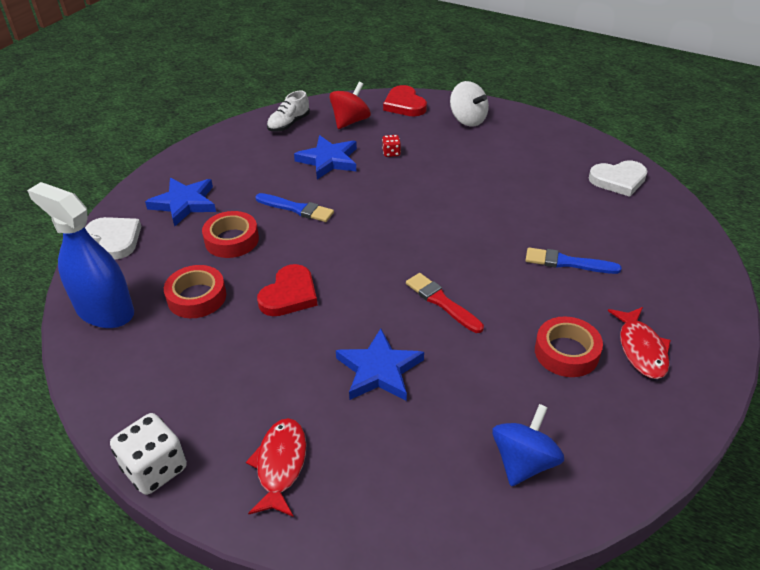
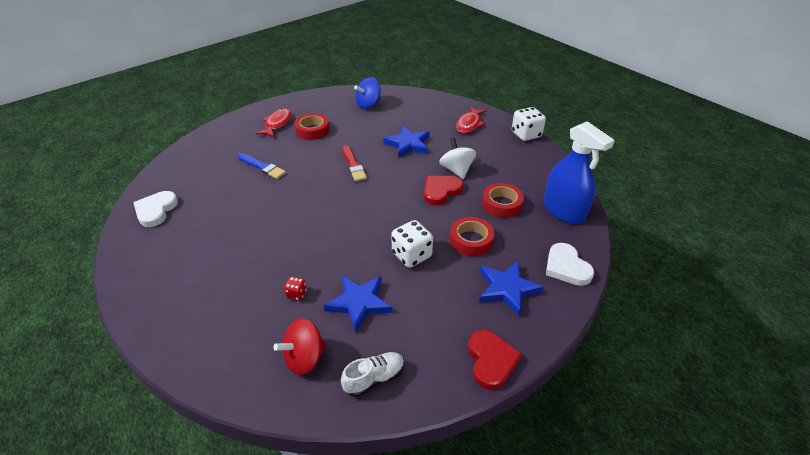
camera: 160 degrees left, 0 degrees up
blue brush [255,193,334,222] -> white dice [391,220,433,268]
red heart [383,85,427,117] -> red heart moved to [468,330,522,390]
white spinning top [450,81,489,127] -> white spinning top moved to [439,137,476,179]
white heart [589,160,648,197] -> white heart turned 90 degrees counterclockwise [133,191,178,227]

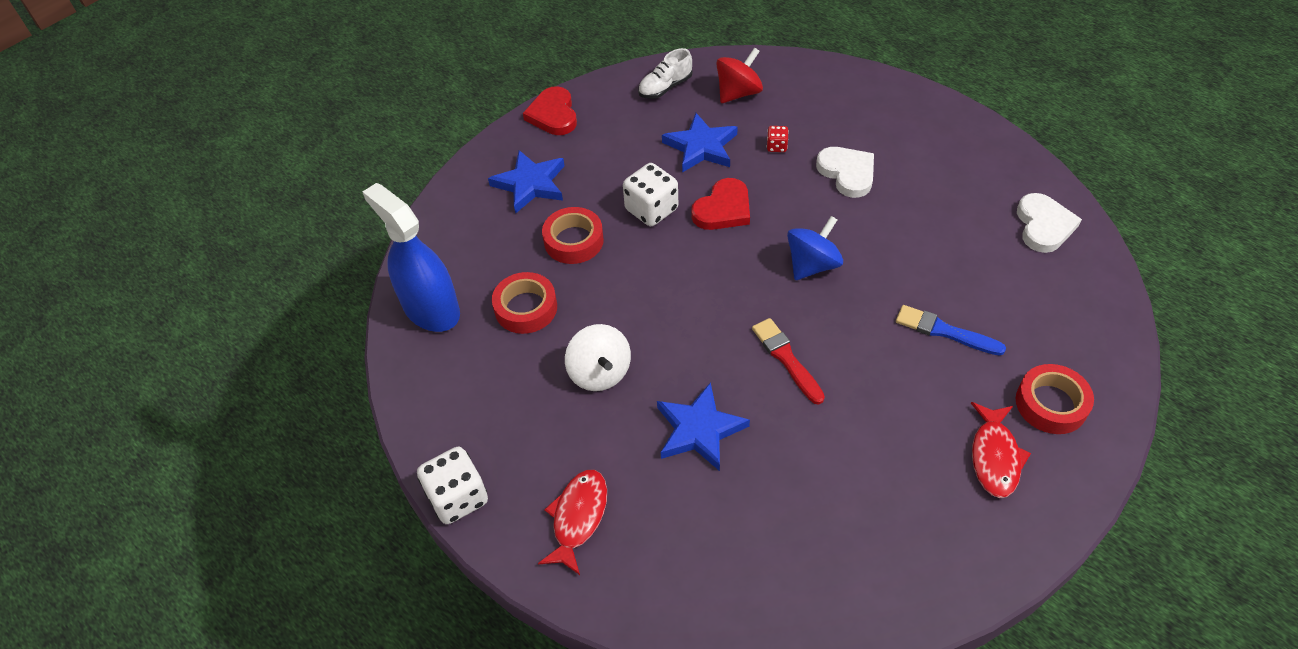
camera: 175 degrees right, 10 degrees up
red tape [294,113,329,140] -> red tape moved to [1016,364,1094,434]
blue spinning top [354,77,381,109] -> blue spinning top moved to [787,216,843,280]
red heart [424,176,463,205] -> red heart moved to [691,178,750,230]
white heart [546,243,594,286] -> white heart moved to [816,147,874,198]

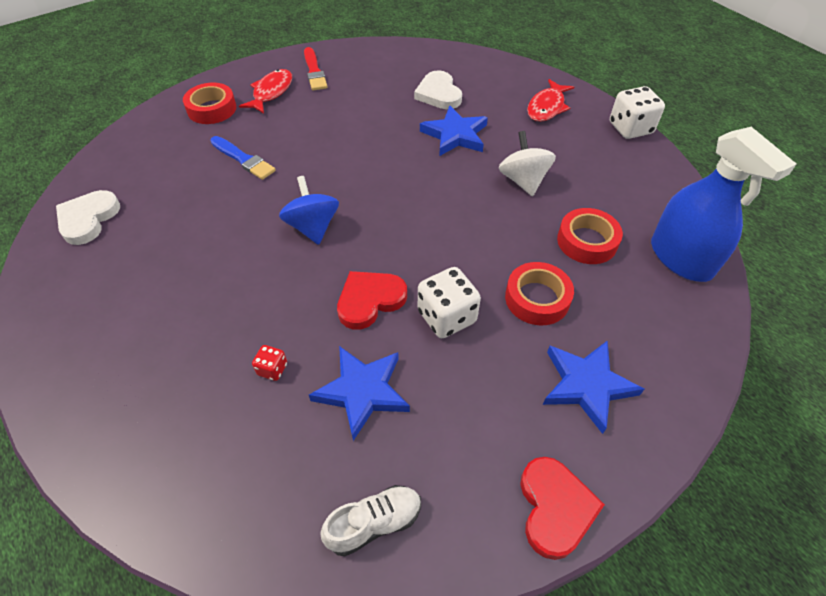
camera: 170 degrees left, 0 degrees up
red spinning top [716,47,763,103] -> none
red brush [752,318,825,404] -> red brush moved to [304,47,328,90]
blue spinning top [787,216,843,280] -> blue spinning top turned 105 degrees clockwise [279,176,339,245]
white heart [816,147,874,198] -> white heart moved to [414,70,462,109]

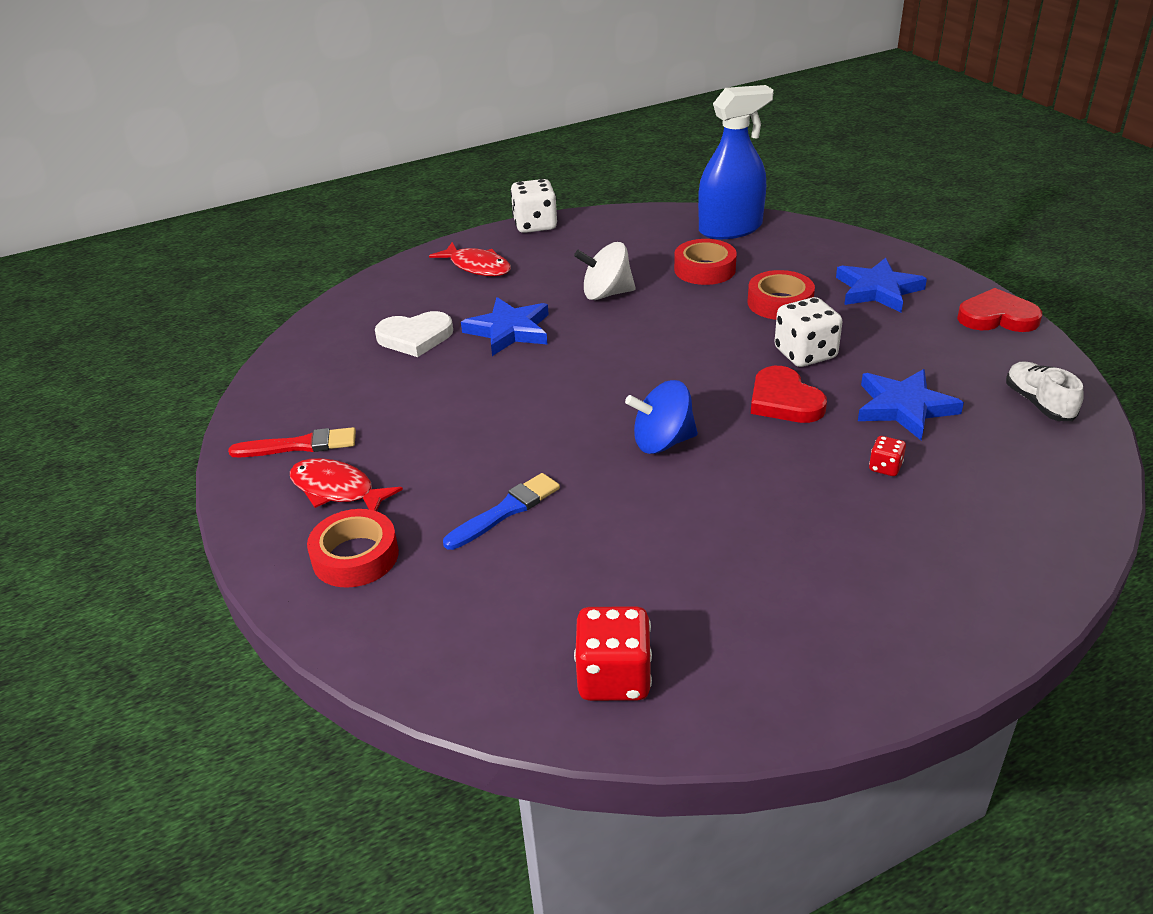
camera: 80 degrees left, 15 degrees down
white heart [56,190,120,245] -> red dice [574,606,652,701]

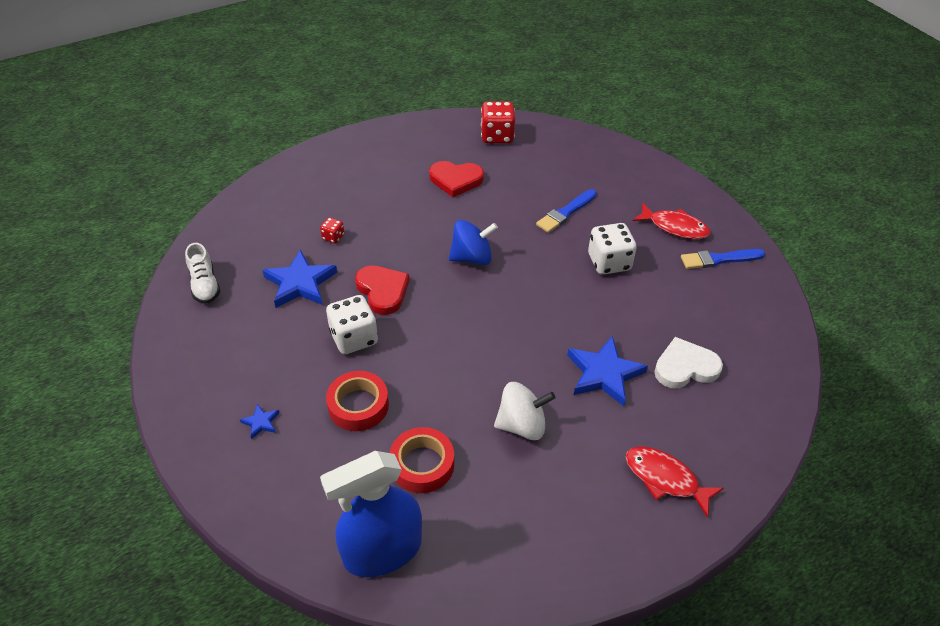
camera: 175 degrees right, 10 degrees up
red brush [228,427,356,457] -> blue brush [681,249,765,269]
red tape [307,509,399,588] -> none
white dice [510,179,557,233] -> white dice moved to [588,223,637,275]
blue star [836,258,927,312] -> blue star [240,404,279,439], size x0.46
red heart [957,288,1042,332] -> red heart moved to [429,161,484,197]

